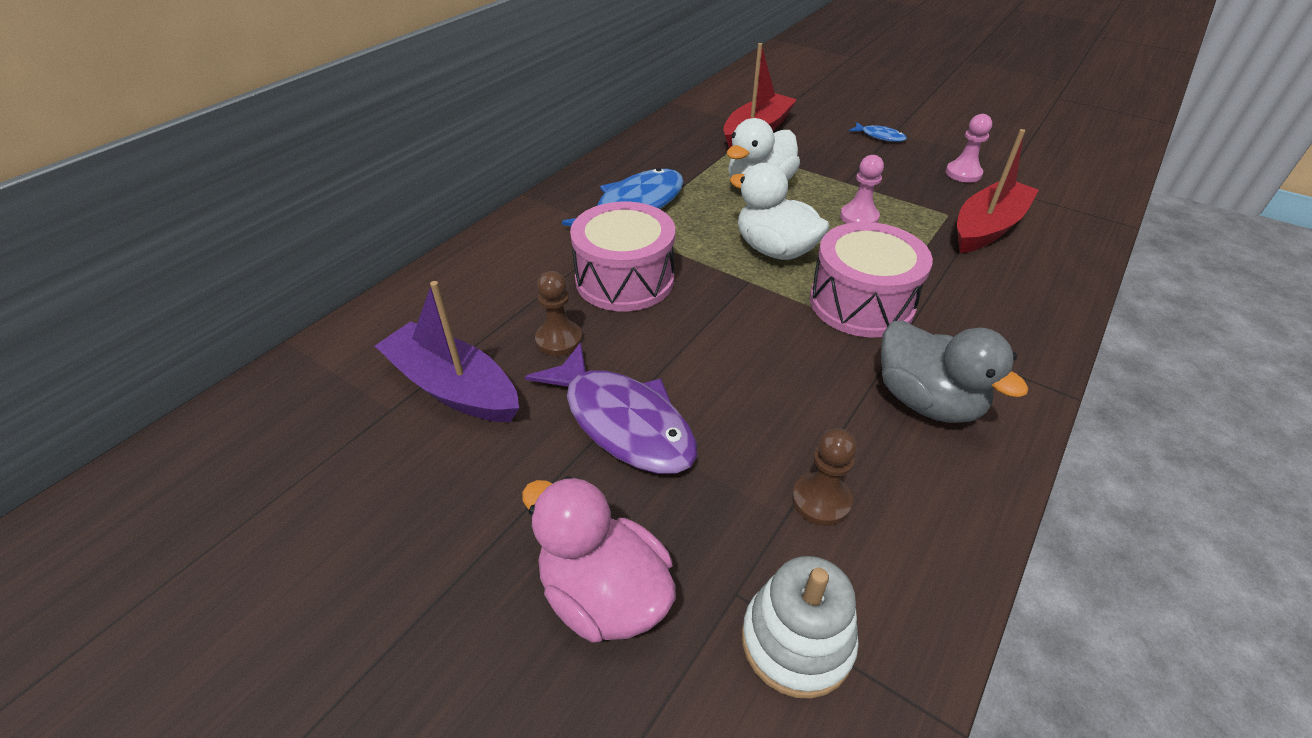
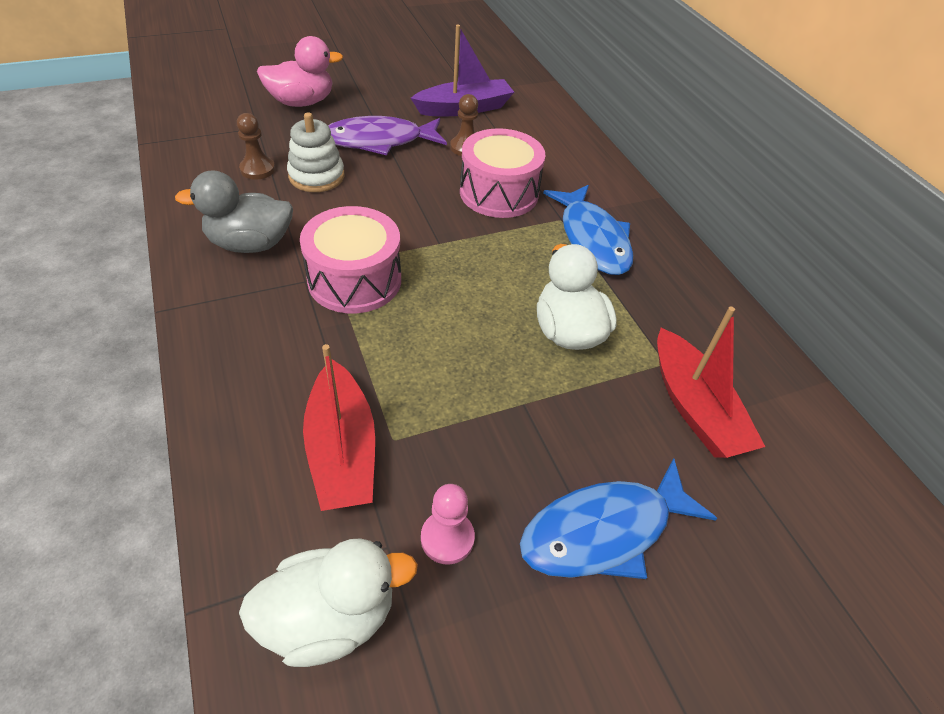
camera: 120 degrees right, 5 degrees up
white duck [730,163,829,260] -> white duck moved to [239,538,418,667]
white stacking toy [742,556,859,699] -> white stacking toy moved to [287,112,344,192]
pink pawn [840,155,884,224] -> none
blue fish [849,122,907,142] -> blue fish [520,458,717,579], size x2.20

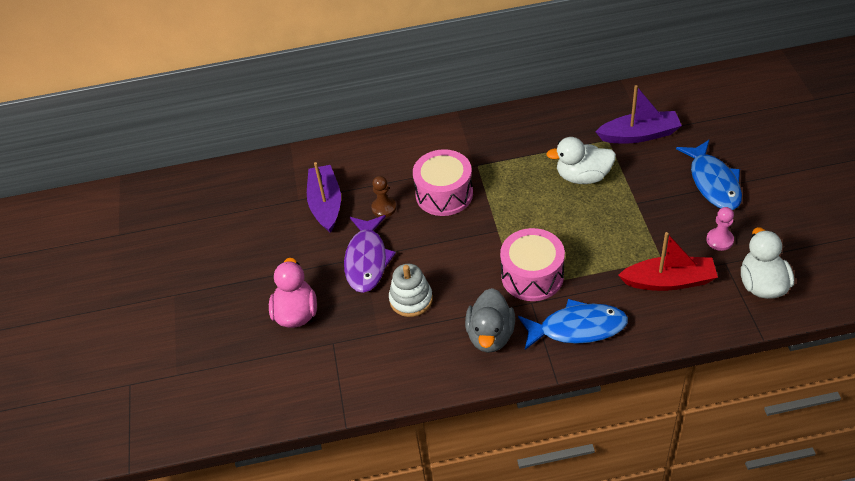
camera: 70 degrees left, 0 degrees up
brown pawn [237,113,275,180] -> none
blue fish [543,185,633,275] -> blue fish moved to [518,299,628,350]
red boat [657,306,765,458] -> purple boat [595,85,682,144]

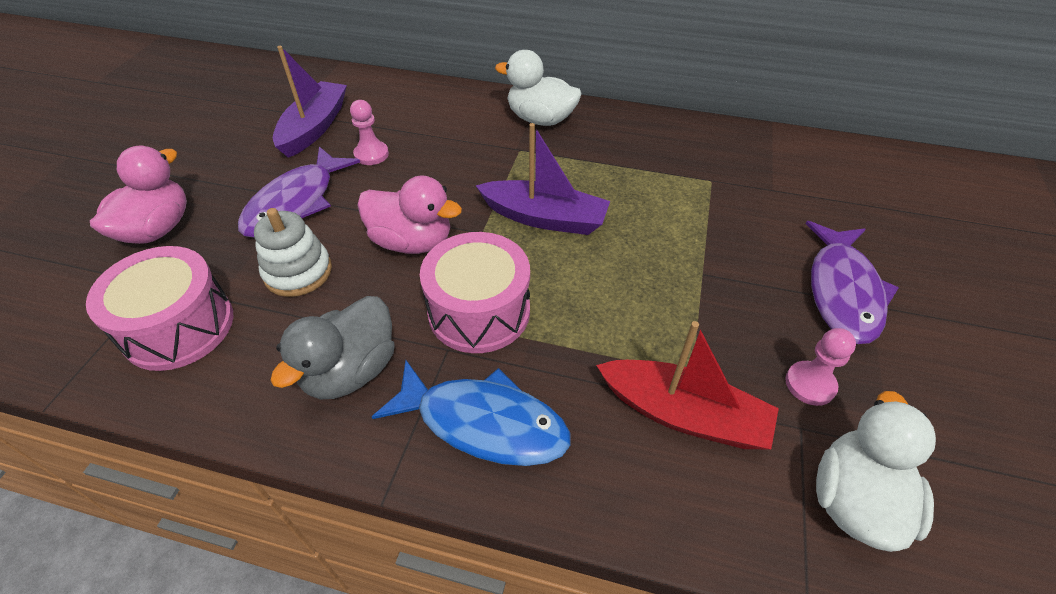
camera: 20 degrees right, 0 degrees up
brown pawn [371,176,396,217] -> pink pawn [350,100,389,165]
pink drum [413,149,473,216] -> pink drum moved to [86,246,233,371]
white duck [546,137,616,184] -> white duck moved to [495,50,581,126]
purple boat [595,85,682,144] -> purple boat moved to [476,123,610,235]
blue fish [676,140,742,210] -> purple fish [805,221,899,344]
none -> pink duck [357,175,462,254]

